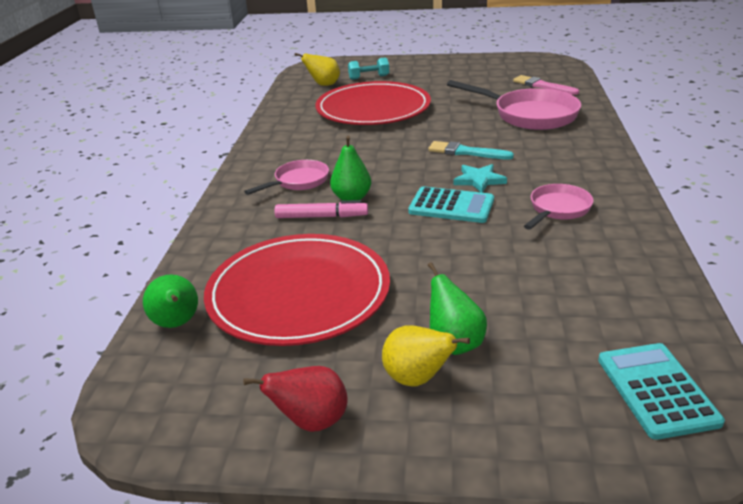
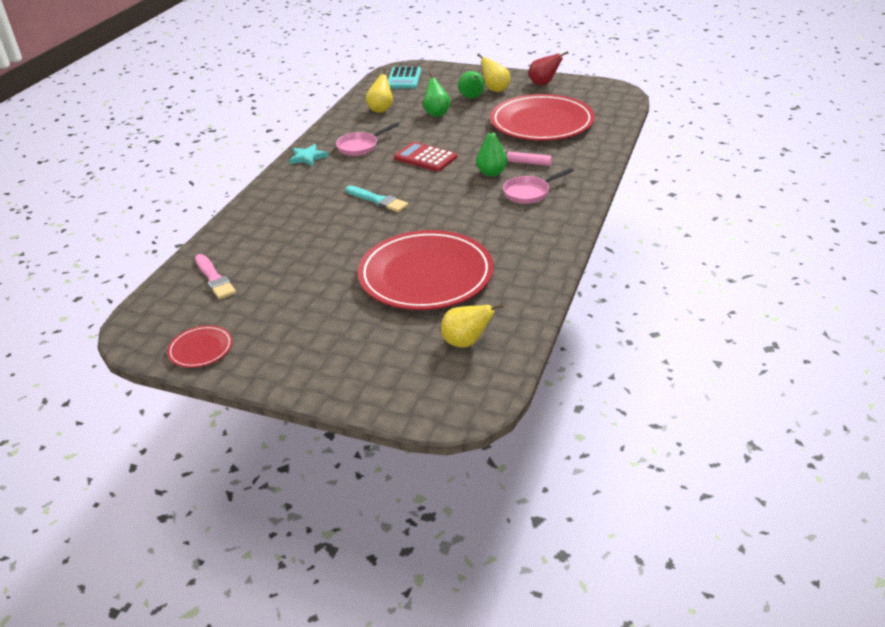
camera: 165 degrees left, 5 degrees up
green pear [143,274,198,328] -> green pear moved to [423,73,451,117]
turquoise dumbbell [348,57,389,80] -> none
turquoise calculator [408,186,494,223] -> red calculator [394,142,457,172]
pink pan [447,80,581,130] -> none
turquoise star [453,164,507,193] -> turquoise star moved to [289,144,329,166]
none -> red plate [167,325,233,368]
none -> yellow pear [366,69,393,113]

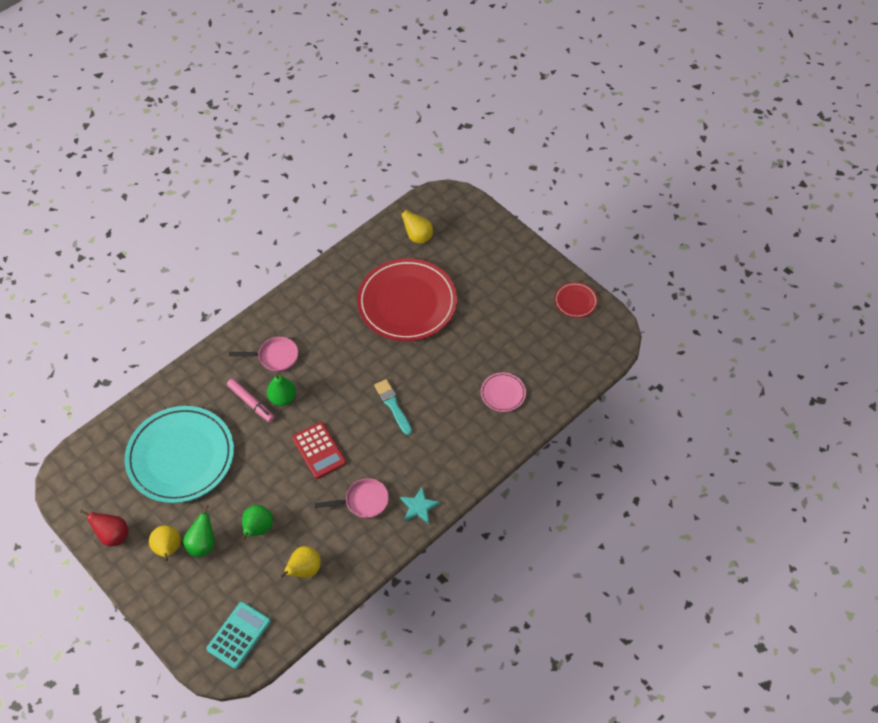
camera: 155 degrees left, 20 degrees up
pink brush [195,254,236,299] -> none
red plate [490,94,595,141] -> turquoise plate [125,406,234,503]
none -> pink plate [481,373,526,412]

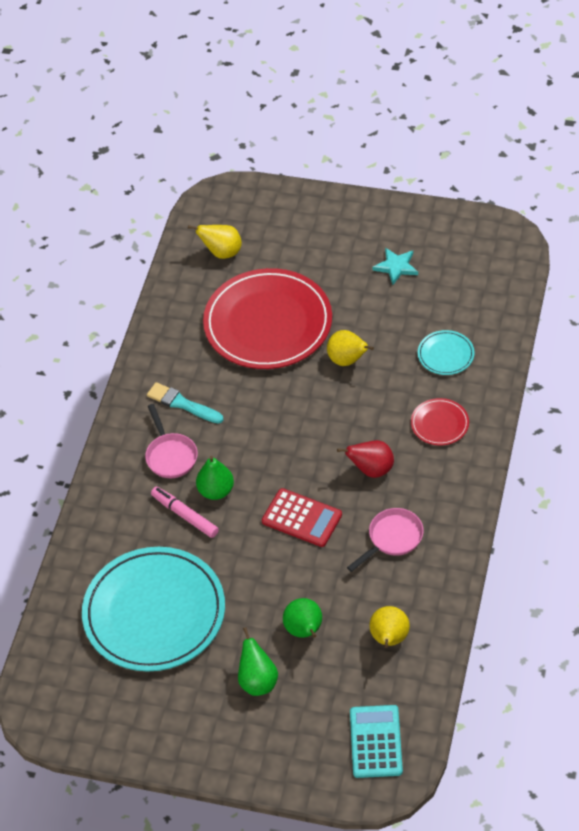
camera: 30 degrees left, 5 degrees down
red pear [80,510,129,546] -> red pear moved to [337,440,394,478]
yellow pear [149,525,181,561] -> yellow pear moved to [327,330,374,366]
pink marker [227,379,274,422] -> pink marker turned 150 degrees counterclockwise [151,487,219,538]
pink pan [229,337,298,372] -> pink pan turned 105 degrees clockwise [145,404,198,478]
turquoise brush [374,379,412,435] -> turquoise brush moved to [147,382,224,424]
turquoise star [400,487,440,524] -> turquoise star moved to [372,248,418,285]
pink plate [481,373,526,412] -> turquoise plate [418,330,474,375]
red plate [554,282,598,318] -> red plate moved to [411,398,469,446]

